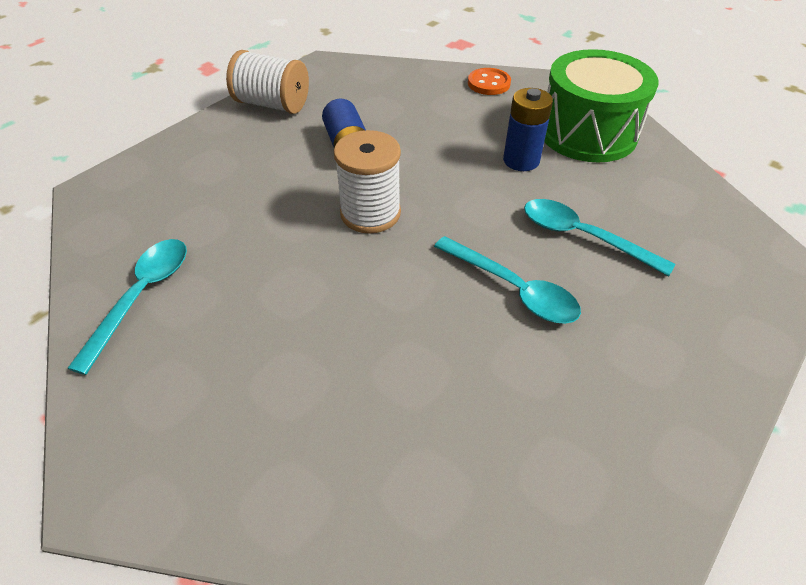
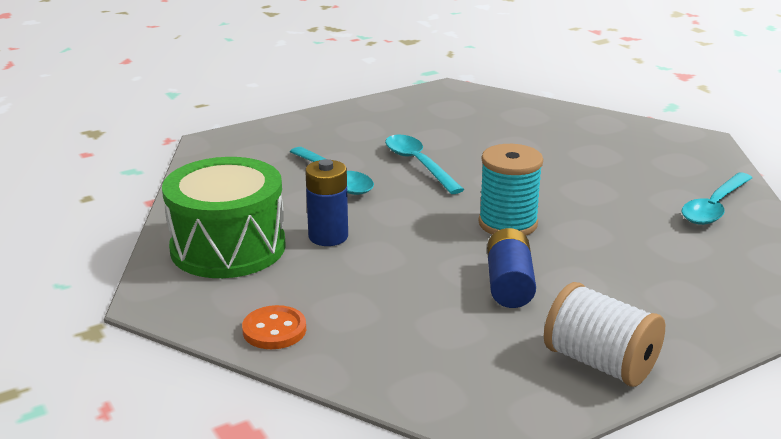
camera: 160 degrees left, 20 degrees down
white spool [334,130,401,234] -> turquoise spool [478,144,543,235]

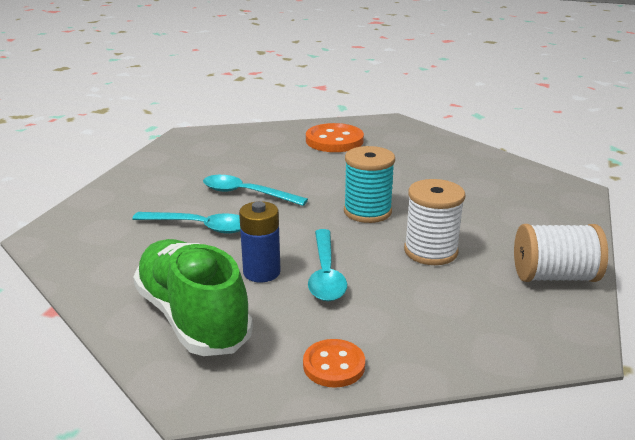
camera: 40 degrees left, 0 degrees up
green drum [162,157,286,278] -> green shoe [133,239,253,356]
blue battery [487,228,536,308] -> white spool [404,179,465,265]
turquoise spoon [681,173,752,225] -> turquoise spoon moved to [308,229,347,301]
none -> orange button [306,123,364,152]

